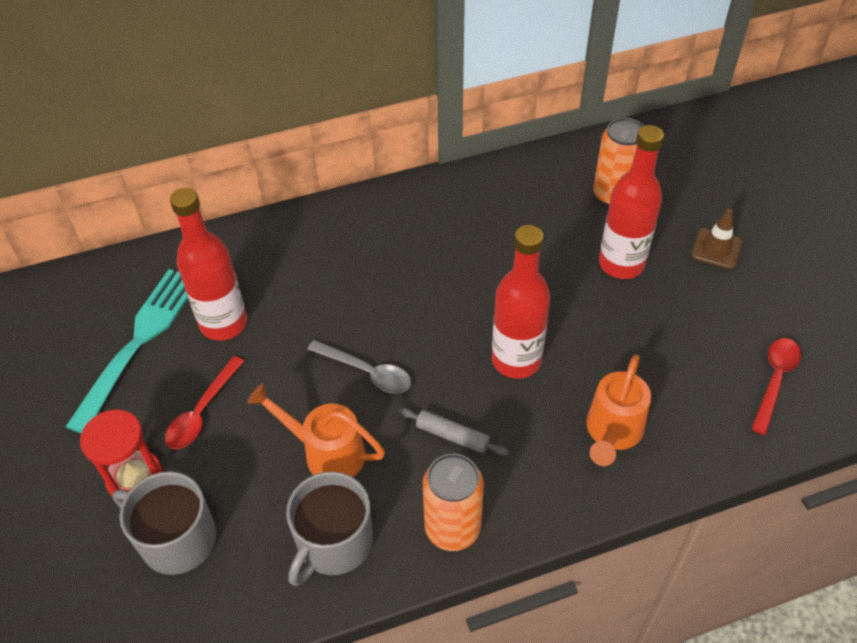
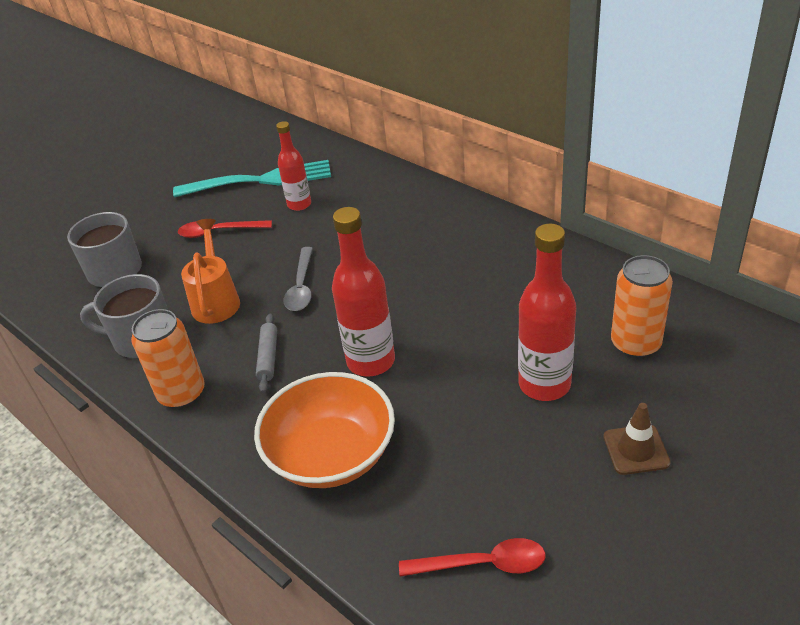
camera: 65 degrees right, 10 degrees down
red hourglass [80,410,163,496] -> none
red bottle [170,188,247,341] -> red bottle [276,121,311,211], size x0.63
orange watering can [586,355,651,466] -> orange bowl [254,372,395,488]

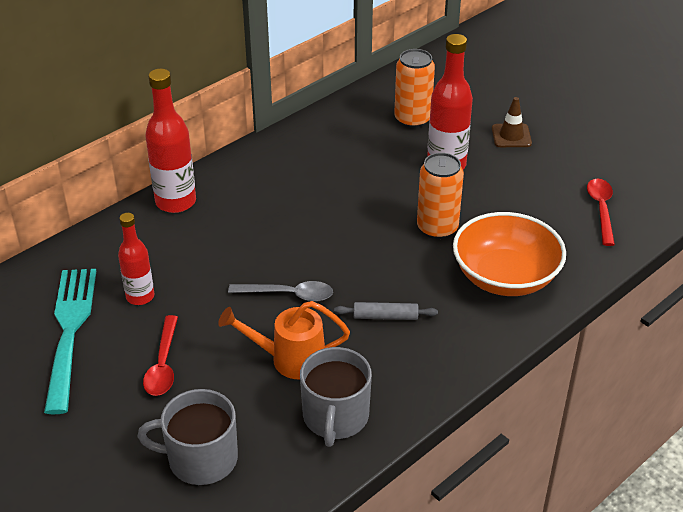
camera: 90 degrees left, 0 degrees up
orange can [131,309,205,409] -> orange can moved to [417,153,464,239]
red bottle [332,207,395,377] -> red bottle moved to [145,69,196,213]

